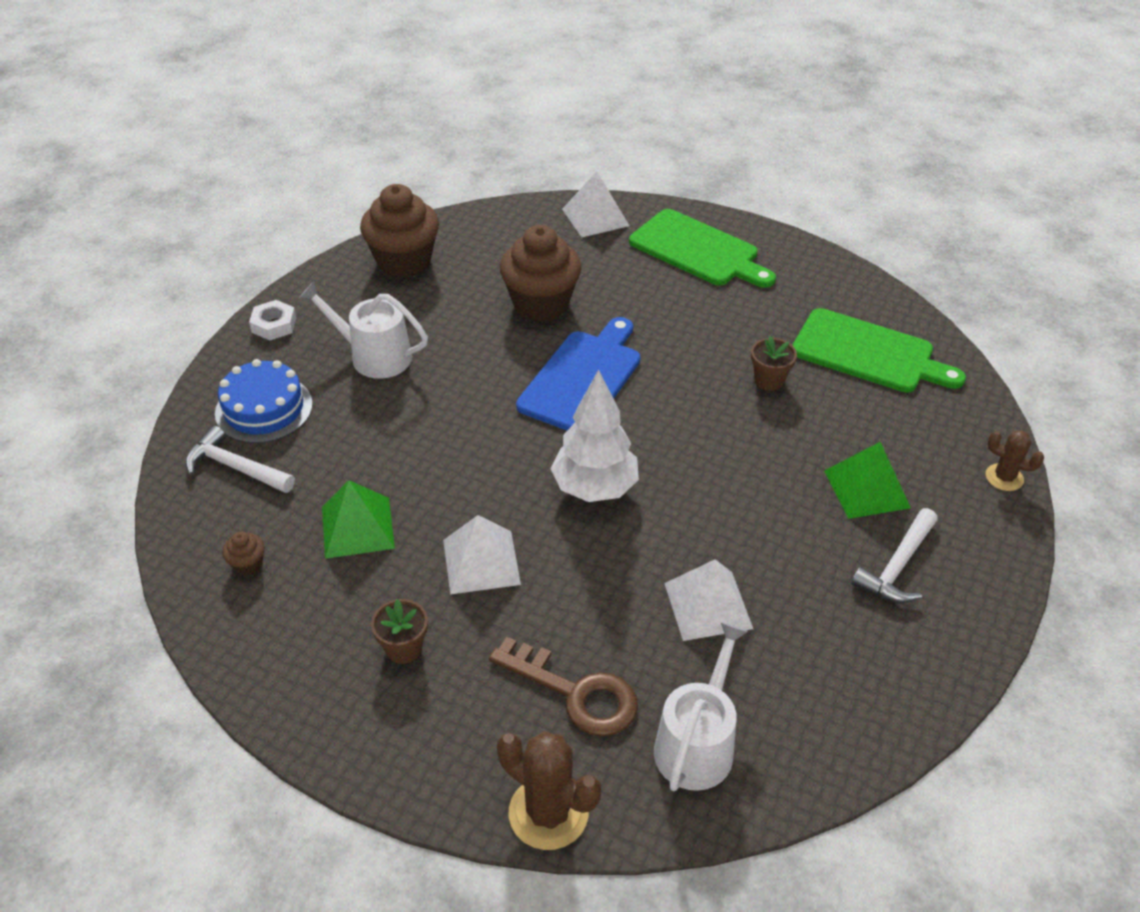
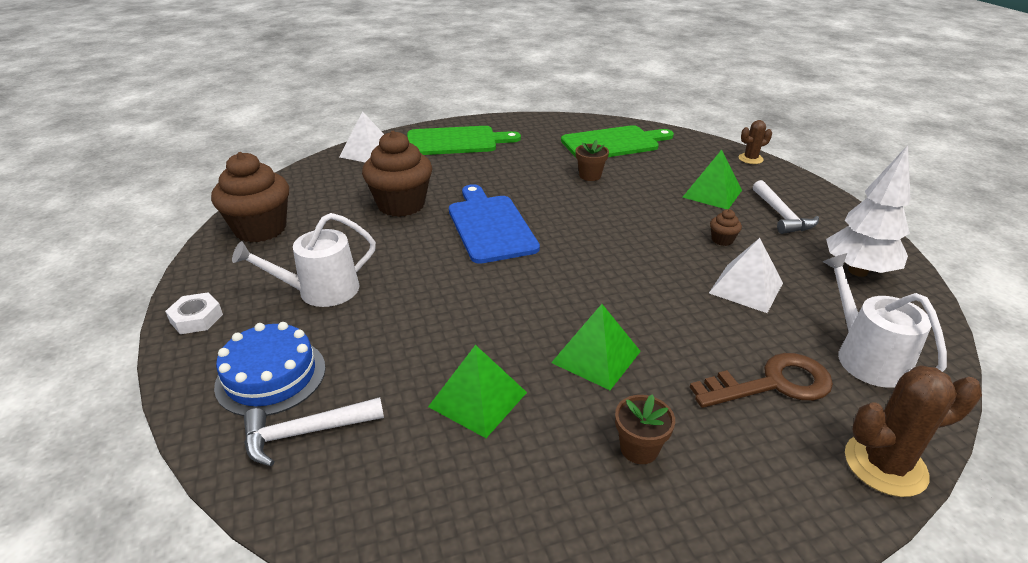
camera: 45 degrees left, 10 degrees down
brown cupcake [222,531,265,576] -> brown cupcake moved to [710,209,742,246]
white pyramid [443,515,521,595] -> green pyramid [551,304,641,390]
white tree [550,369,639,502] -> white tree moved to [826,145,911,277]

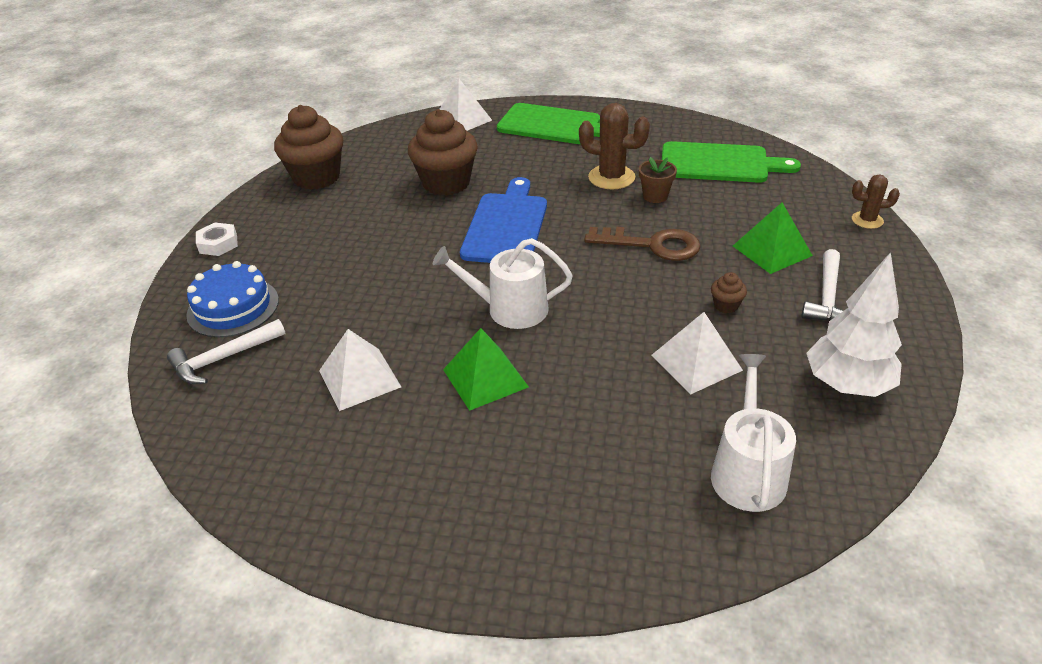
camera: 30 degrees right, 5 degrees up
white watering can [232,213,376,307] -> white watering can moved to [433,238,573,329]
white hammer [244,397,384,467] -> white hammer turned 45 degrees counterclockwise [167,319,285,384]
green pyramid [428,345,527,438] -> white pyramid [319,329,401,411]
brown flower pot [615,394,675,464] -> none
brown key [690,353,833,408] -> brown key moved to [584,227,701,261]
brown cactus [845,365,982,497] -> brown cactus moved to [579,103,650,189]

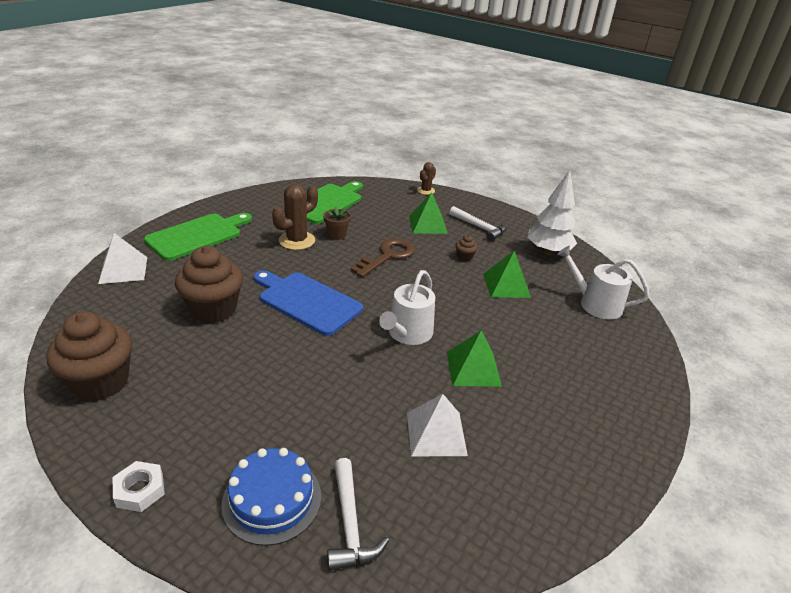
camera: 70 degrees left, 5 degrees down
white pyramid [651,312,743,394] -> green pyramid [483,251,531,298]

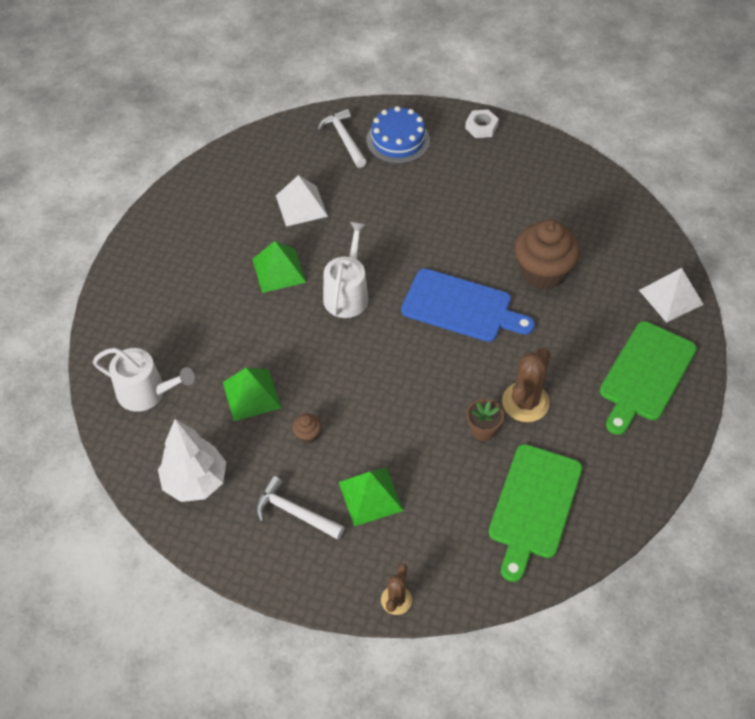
camera: 170 degrees right, 20 degrees up
brown cupcake [46,311,132,401] -> none
brown key [351,238,415,277] -> none

